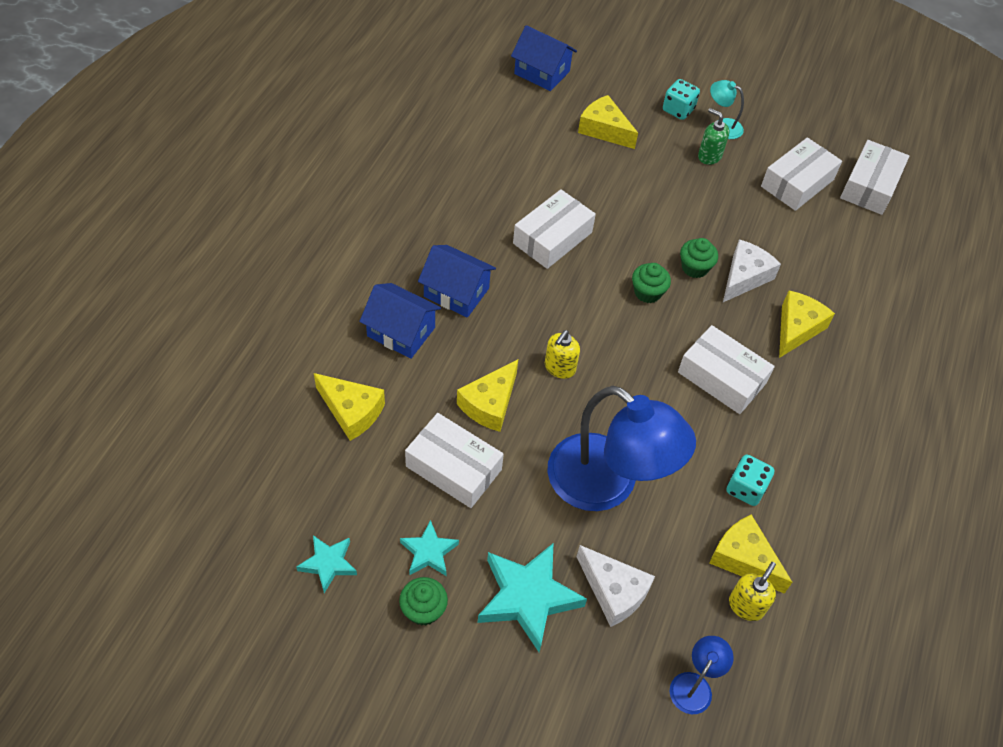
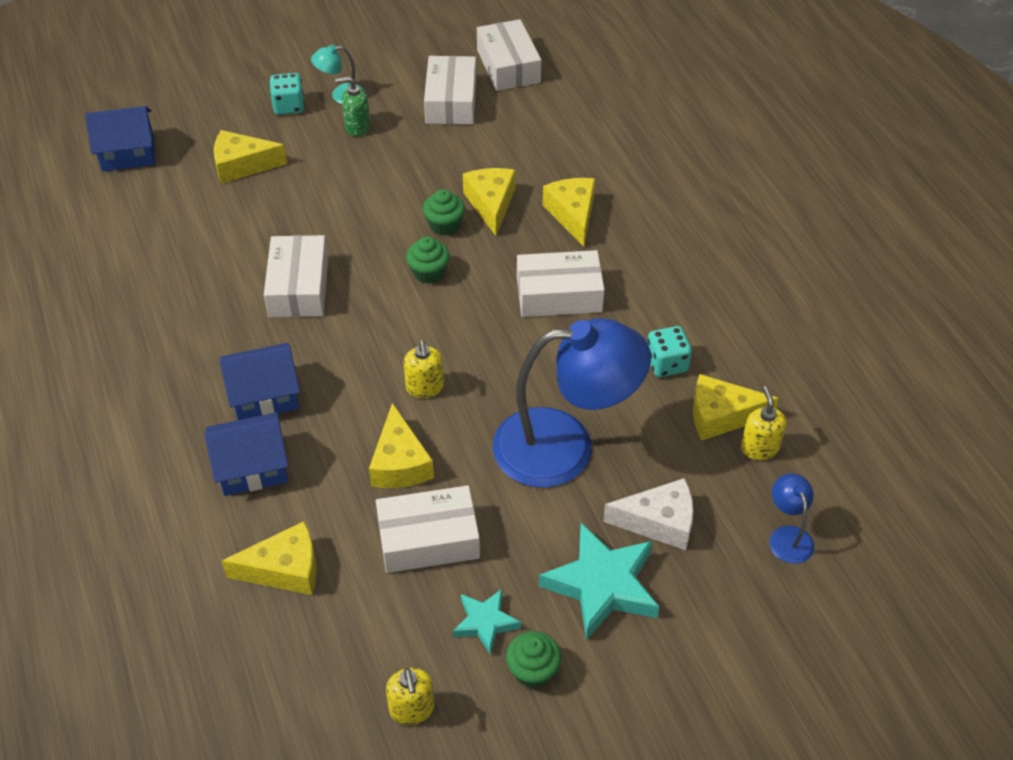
camera: 40 degrees left, 5 degrees down
turquoise star [296,535,357,593] -> yellow soap dispenser [386,668,434,725]
white cheese [723,239,781,302] -> yellow cheese [463,168,516,236]

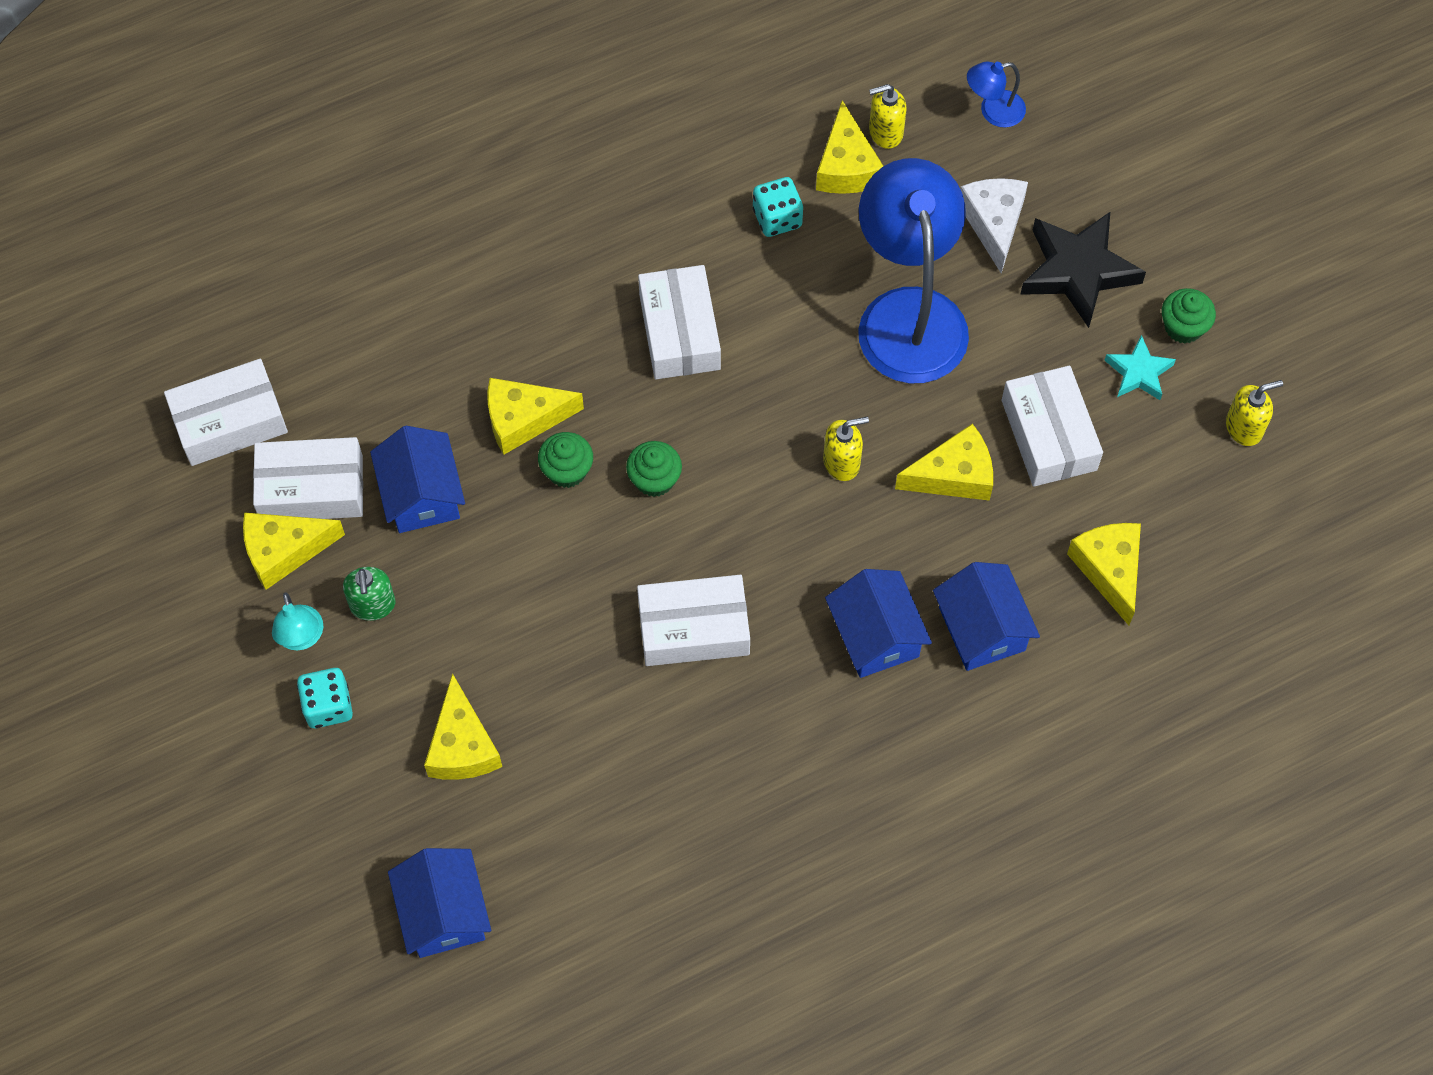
camera: 95 degrees left, 15 degrees up
turquoise star [539,523,659,640] -> black star [1020,212,1146,328]
yellow cheese [543,178,595,246] -> yellow cheese moved to [243,512,345,590]
none -> blue house [370,426,465,533]

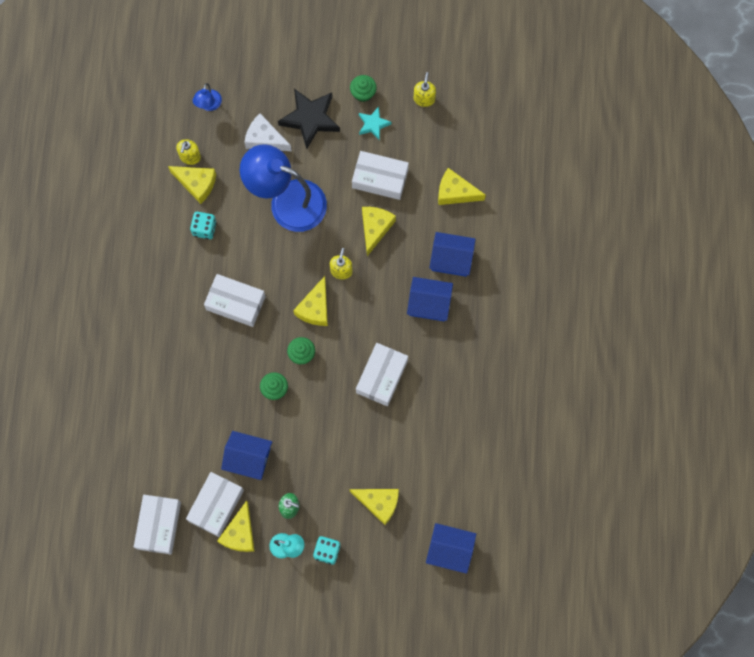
camera: 60 degrees left, 10 degrees up
yellow cheese [488,378,584,455] -> yellow cheese moved to [293,276,328,326]

